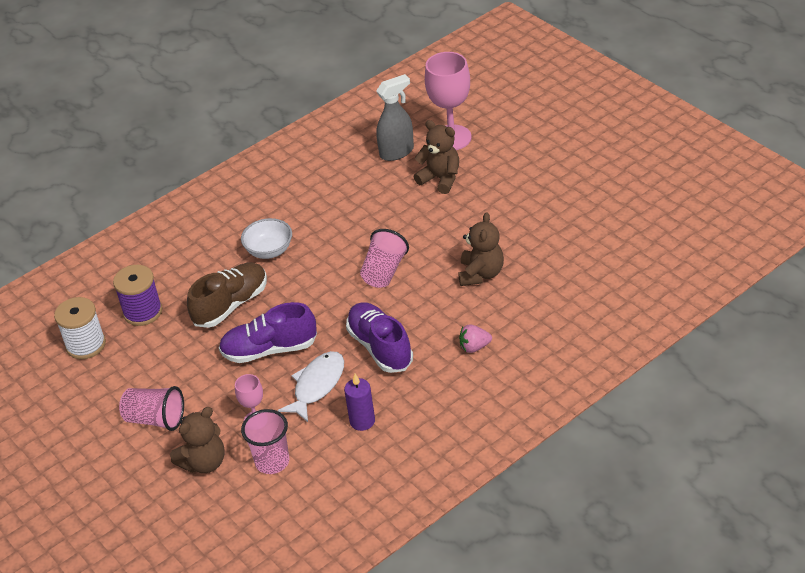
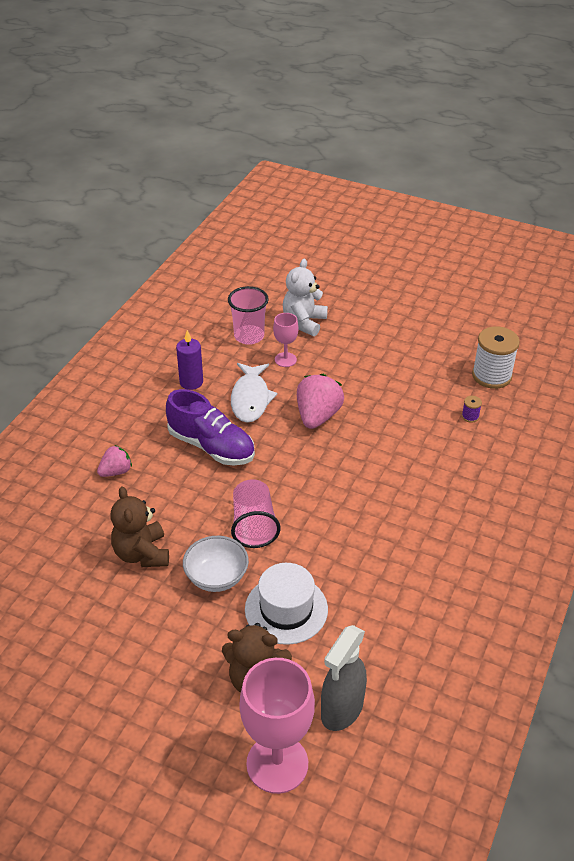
camera: 150 degrees right, 0 degrees up
purple spool [113,265,162,326] -> purple spool [462,396,482,423], size x0.42
pink cup [119,386,184,431] -> none
brown teddy bear [170,407,225,473] -> white teddy bear [283,259,328,336]
brown shoe [187,262,267,328] -> none
purple shoe [219,302,317,363] -> pink strawberry [297,374,344,429]
white bowl [241,218,292,259] -> white bowl moved to [183,536,249,592]
none -> white hat [245,563,328,645]

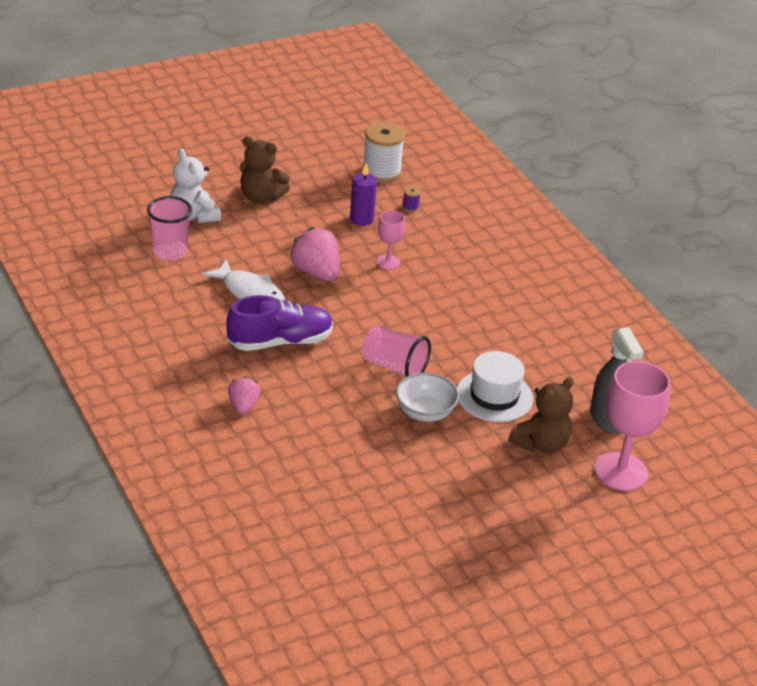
camera: 55 degrees left, 5 degrees down
brown teddy bear [111,486,169,567] -> brown teddy bear moved to [240,136,290,203]
purple candle [176,330,203,390] -> purple candle moved to [350,163,377,226]
pink goblet [273,313,299,367] -> pink goblet moved to [377,211,405,270]

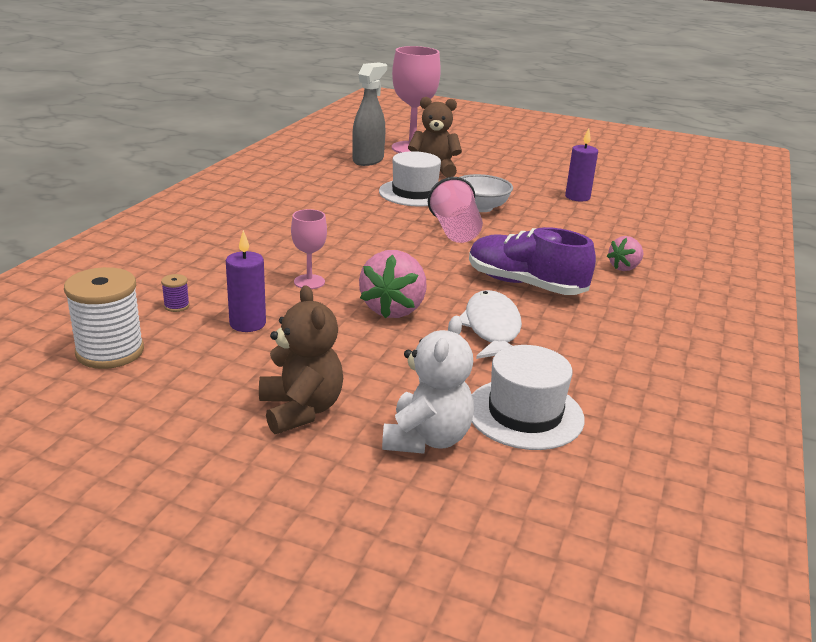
camera: 130 degrees left, 10 degrees down
pink cup [147,196,192,260] -> white hat [472,345,585,450]
none -> purple candle [565,128,598,202]

